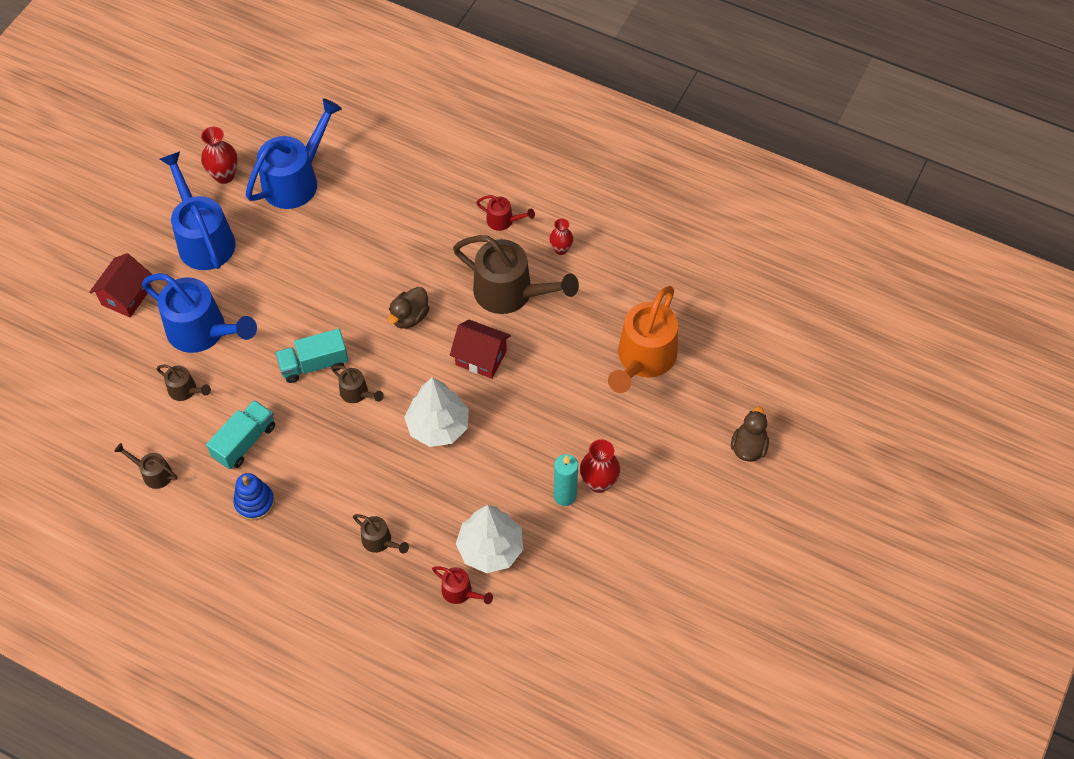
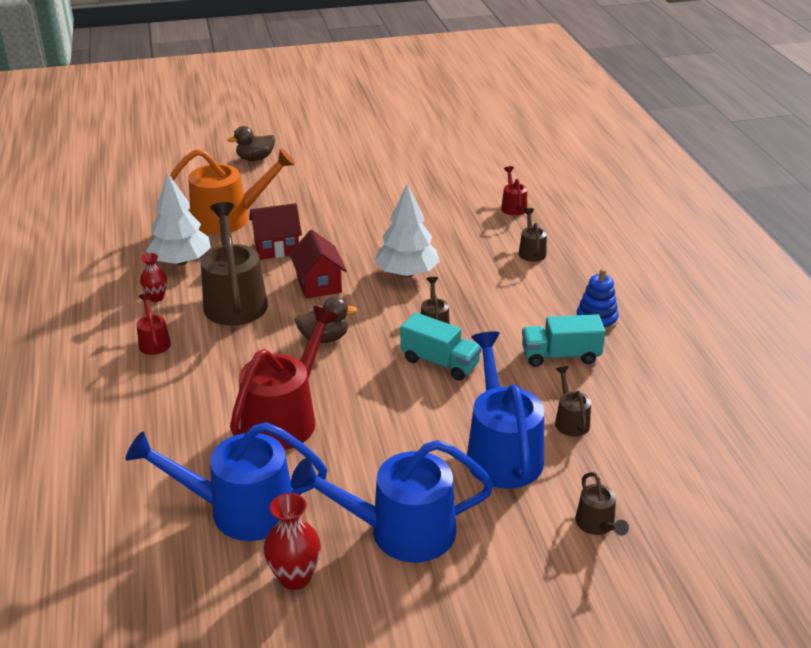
camera: 130 degrees left, 25 degrees down
red house [89,253,152,317] -> red house moved to [249,203,302,260]
brown watering can [114,443,177,489] -> brown watering can moved to [575,472,629,536]
blue watering can [160,151,235,270] -> blue watering can turned 60 degrees clockwise [291,440,494,562]
white tree [456,505,523,573] -> white tree moved to [146,173,211,265]
turquoise candle [554,454,578,506] -> none
red vase [580,439,620,493] -> none
none -> red watering can [230,306,339,450]

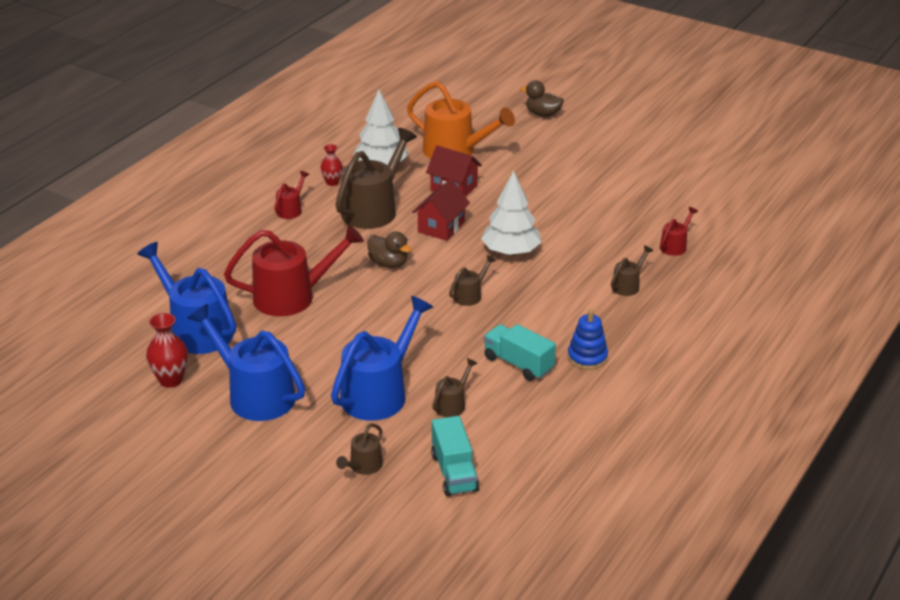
camera: 45 degrees right, 0 degrees up
turquoise truck [400,312,482,381] -> turquoise truck moved to [431,416,479,496]

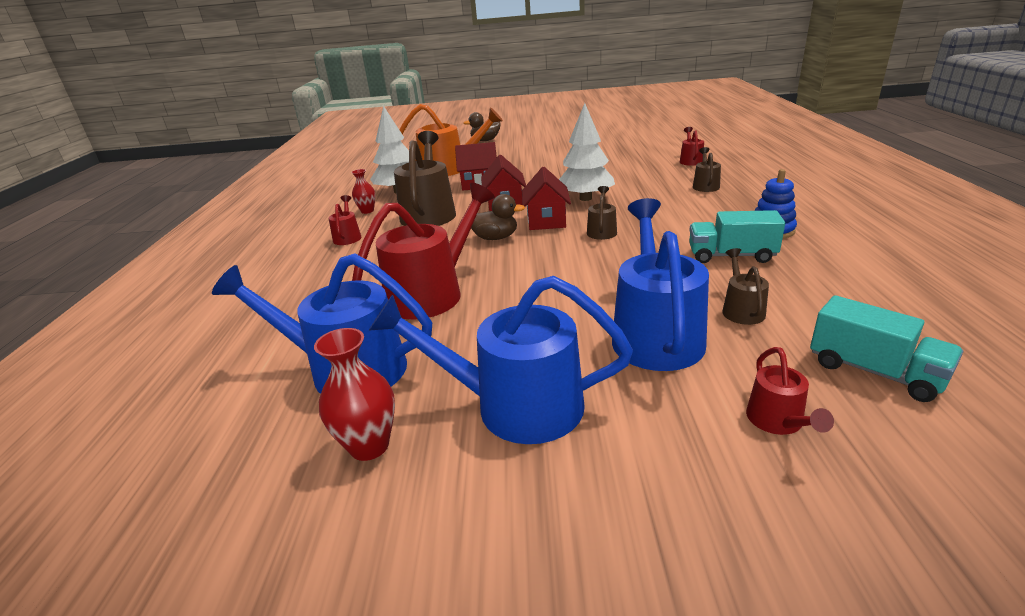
camera: 30 degrees left, 5 degrees down
brown watering can [336,423,383,475] -> red watering can [746,347,834,435]
none -> red house [522,167,571,230]

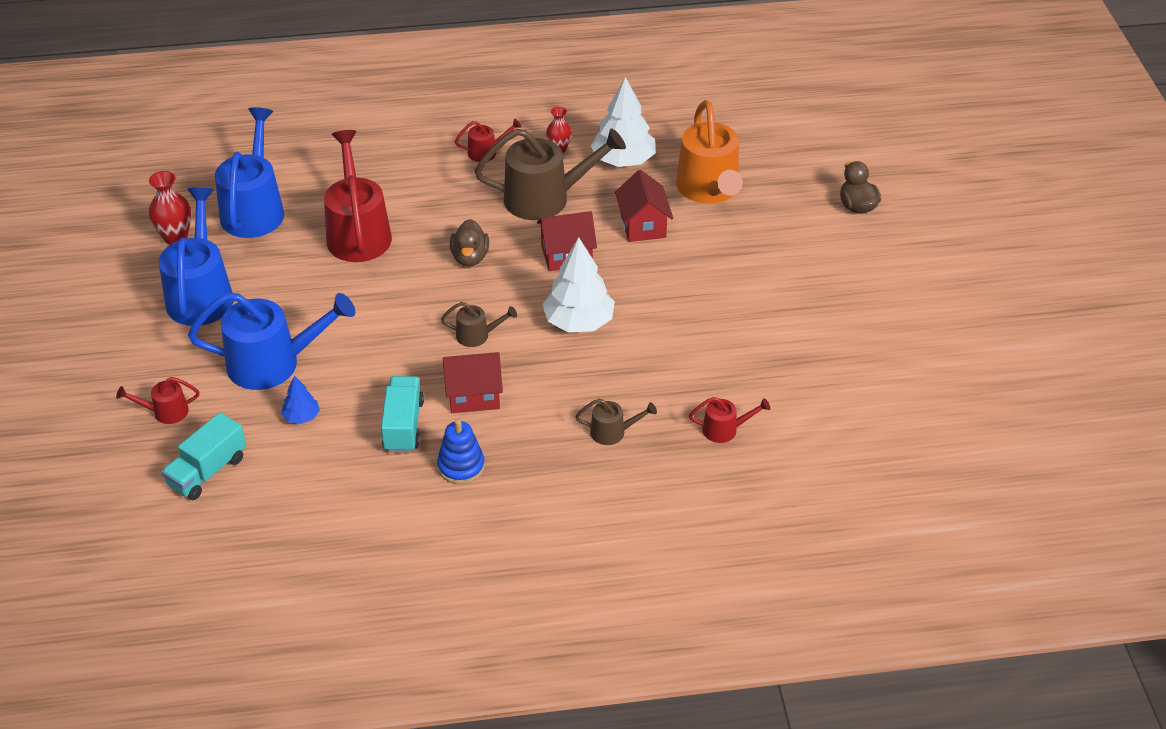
camera: 80 degrees right, 15 degrees up
red watering can [352,183,495,319] -> red watering can turned 135 degrees counterclockwise [324,130,392,262]
red house [522,167,571,230] -> red house moved to [443,352,503,413]
brown watering can [722,248,769,325] -> blue tree [281,376,320,424]

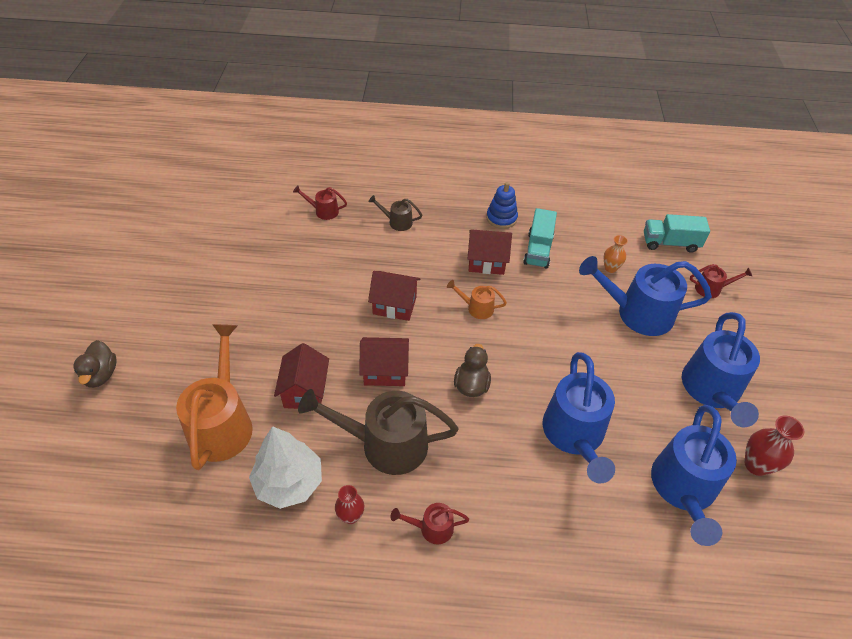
camera: 170 degrees left, 5 degrees up
turquoise truck [162,412,246,500] -> turquoise truck turned 135 degrees counterclockwise [644,214,710,253]
blue tree [281,376,320,424] -> orange vase [604,235,628,273]
red watering can [324,130,392,262] -> blue watering can [543,352,615,483]
brown watering can [441,302,517,347] -> orange watering can [447,280,507,319]
white tree [542,237,615,332] -> red house [368,271,420,321]

